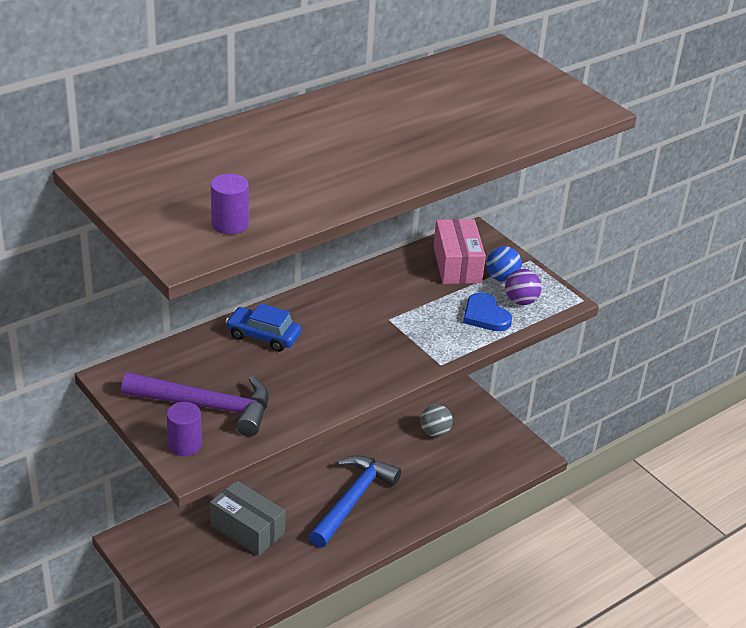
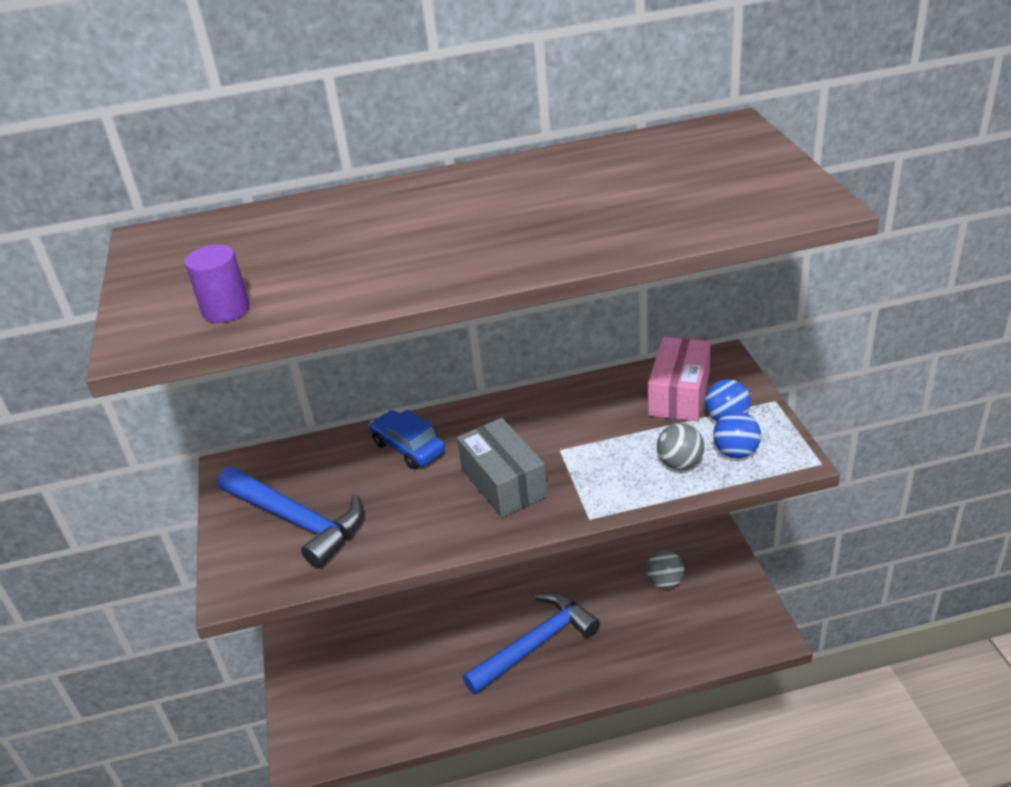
camera: 30 degrees right, 0 degrees up
purple hammer [121,372,269,437] -> blue hammer [217,467,363,568]
purple cylinder [166,402,202,456] -> none
grey box [210,481,285,556] -> grey box moved to [457,418,548,518]
blue heart [463,292,512,331] -> grey ball [657,423,704,470]
purple ball [505,269,542,305] -> blue ball [713,411,761,458]

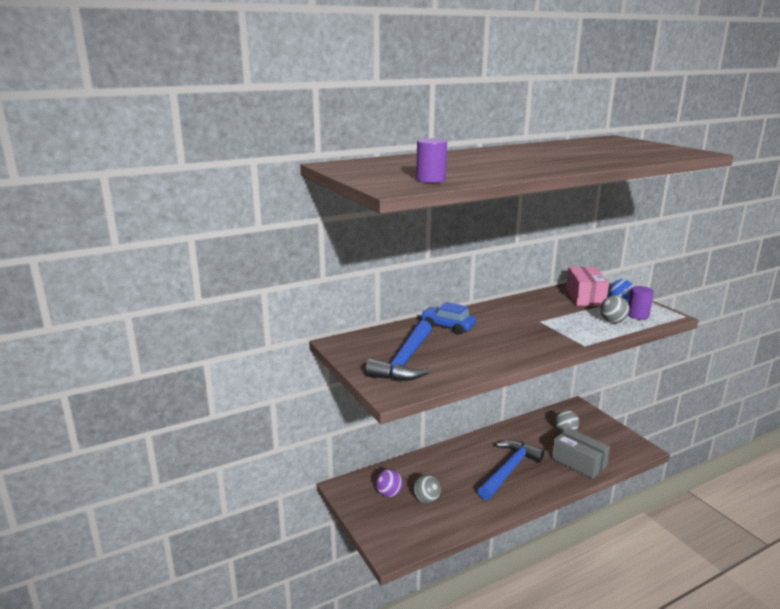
camera: 20 degrees left, 15 degrees down
blue hammer [217,467,363,568] -> blue hammer turned 90 degrees clockwise [365,320,432,381]
grey box [457,418,548,518] -> grey box moved to [552,428,610,479]
blue ball [713,411,761,458] -> purple cylinder [628,286,654,320]
none -> purple ball [376,469,403,497]
none -> grey ball [413,475,441,503]

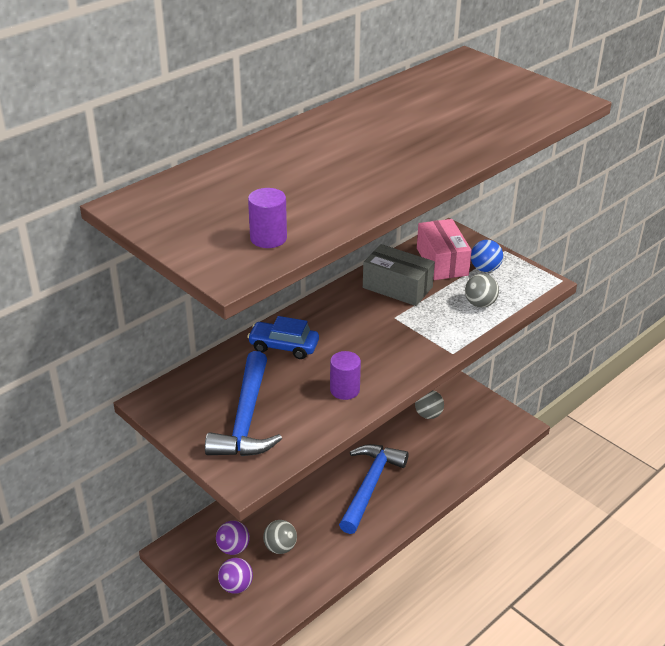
camera: 15 degrees left, 15 degrees up
grey box [552,428,610,479] -> grey box moved to [363,244,435,306]
purple cylinder [628,286,654,320] -> purple cylinder moved to [330,351,361,400]
none -> purple ball [218,558,253,594]

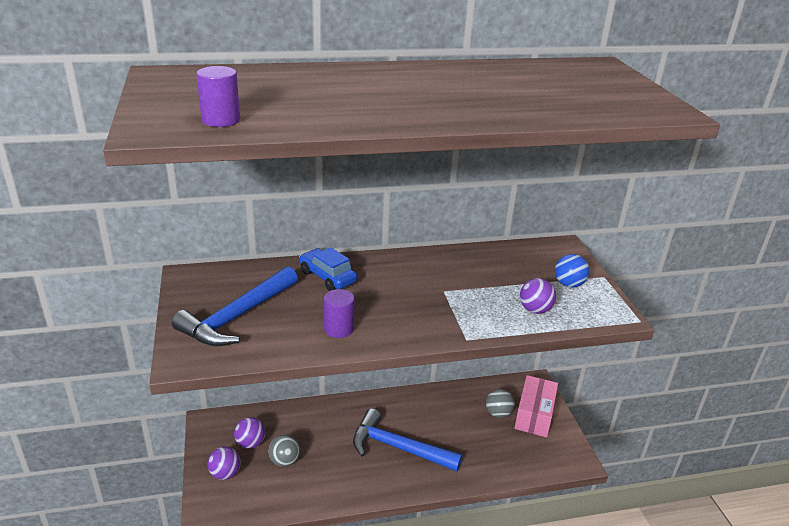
camera: 30 degrees right, 5 degrees down
blue hammer [339,444,409,534] -> blue hammer turned 120 degrees counterclockwise [353,409,462,471]
grey box [363,244,435,306] -> none
pink box [417,219,472,280] -> pink box moved to [515,375,558,437]
grey ball [465,274,499,308] -> purple ball [520,278,556,314]

